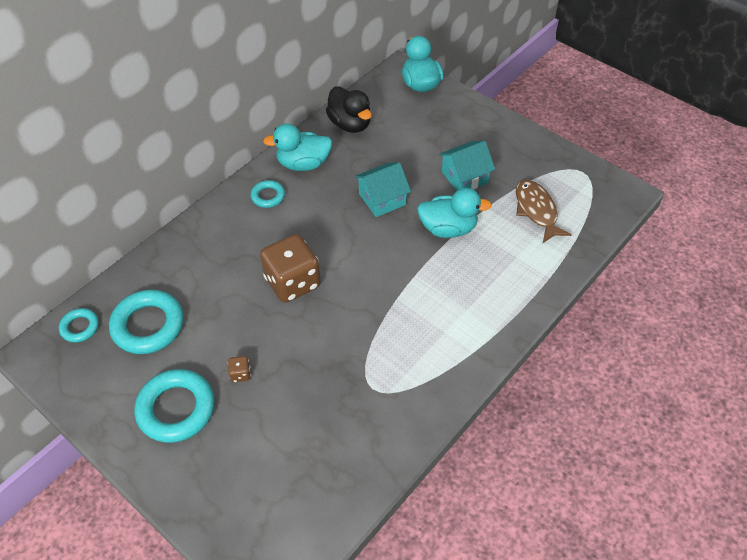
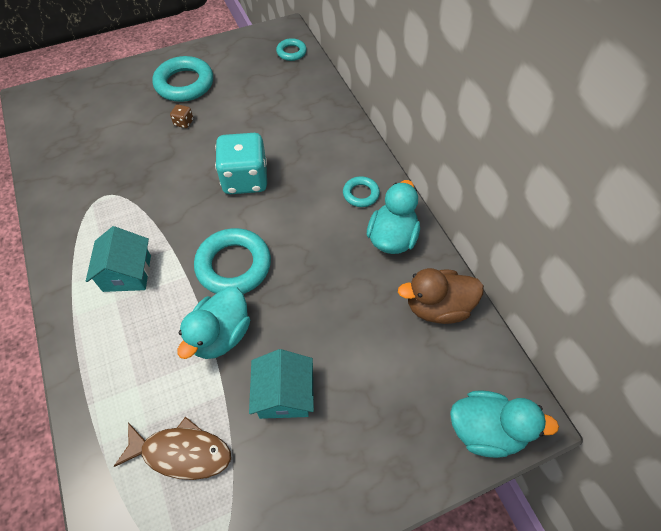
camera: 115 degrees right, 5 degrees up
turquoise ring [109,290,184,354] -> turquoise ring moved to [194,228,271,294]
brown dice [260,234,321,303] -> turquoise dice [215,133,267,194]
black duck [326,86,372,133] -> brown duck [398,268,484,324]
turquoise house [354,162,411,217] -> turquoise house moved to [86,226,151,292]

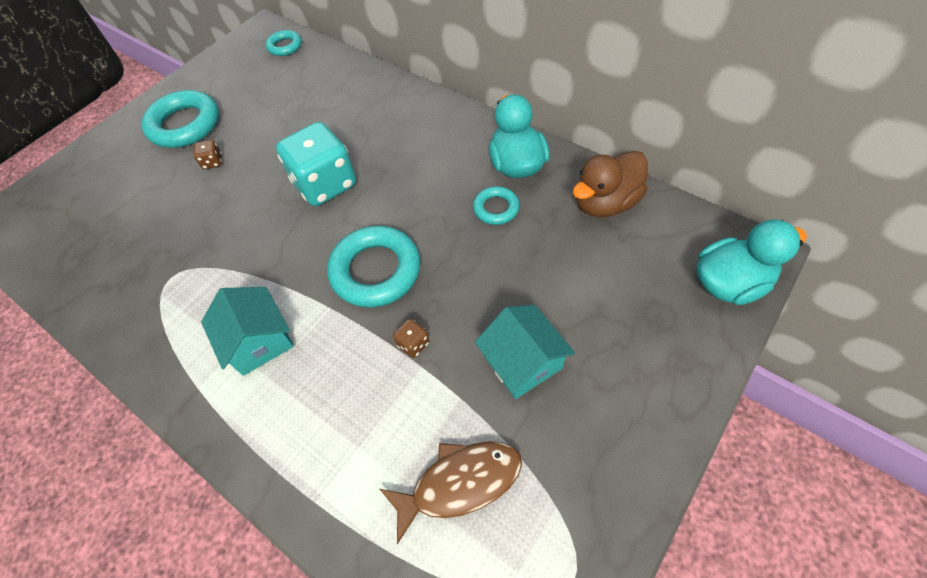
camera: 25 degrees left, 0 degrees up
turquoise duck [178,287,250,359] -> brown dice [393,319,429,358]
turquoise ring [343,176,380,207] -> turquoise ring moved to [473,186,519,225]

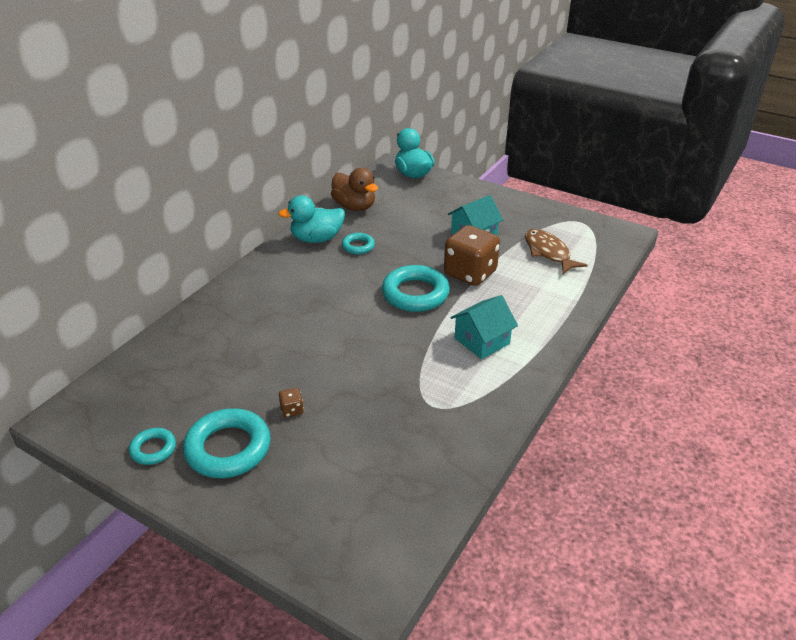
camera: 100 degrees left, 20 degrees down
turquoise ring [266,30,302,56] -> turquoise ring moved to [129,428,176,465]
turquoise dice [276,122,356,206] -> none
brown dice [393,319,429,358] -> brown dice [444,225,500,286], size x2.50

